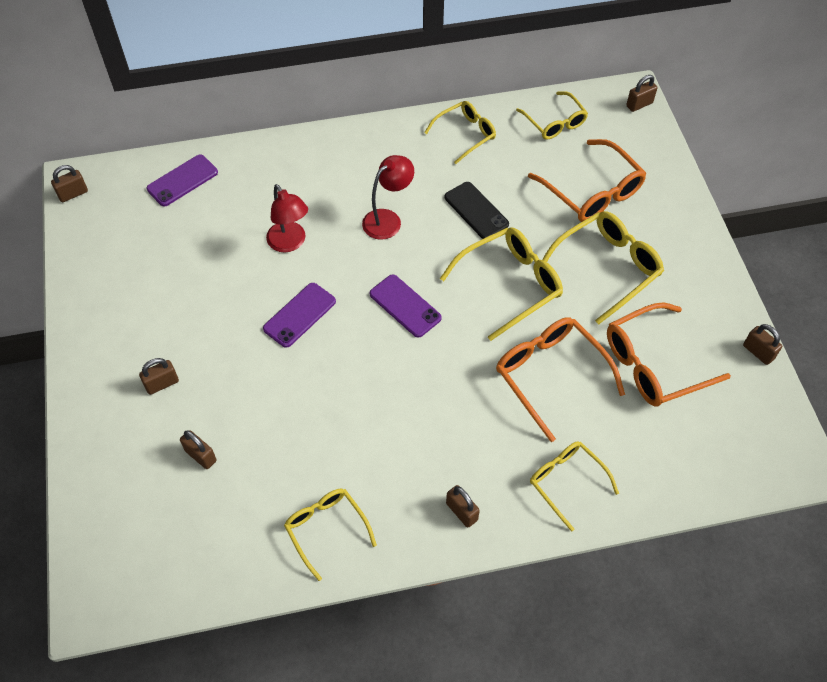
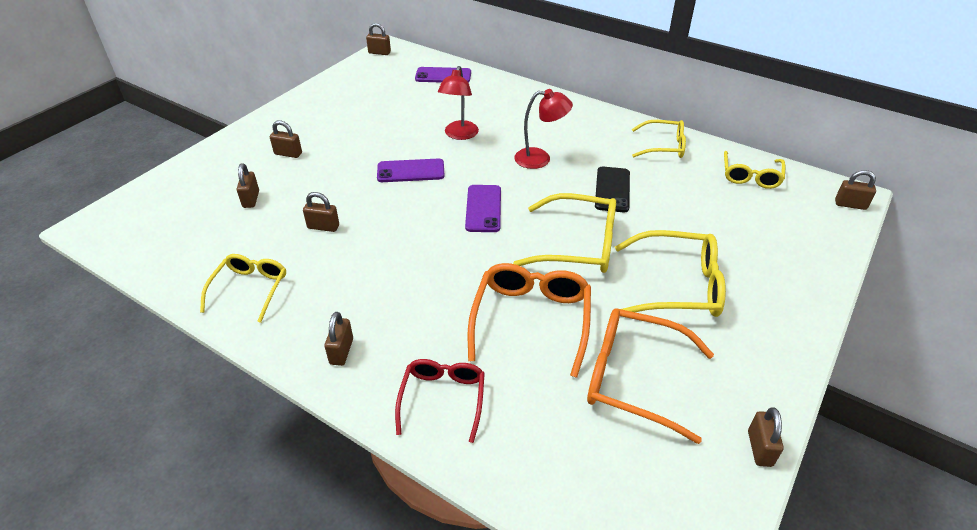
camera: 45 degrees right, 15 degrees down
orange glasses [528,139,647,222] -> none
yellow glasses [530,441,619,532] -> red glasses [395,359,485,443]
none -> brown padlock [303,192,339,232]

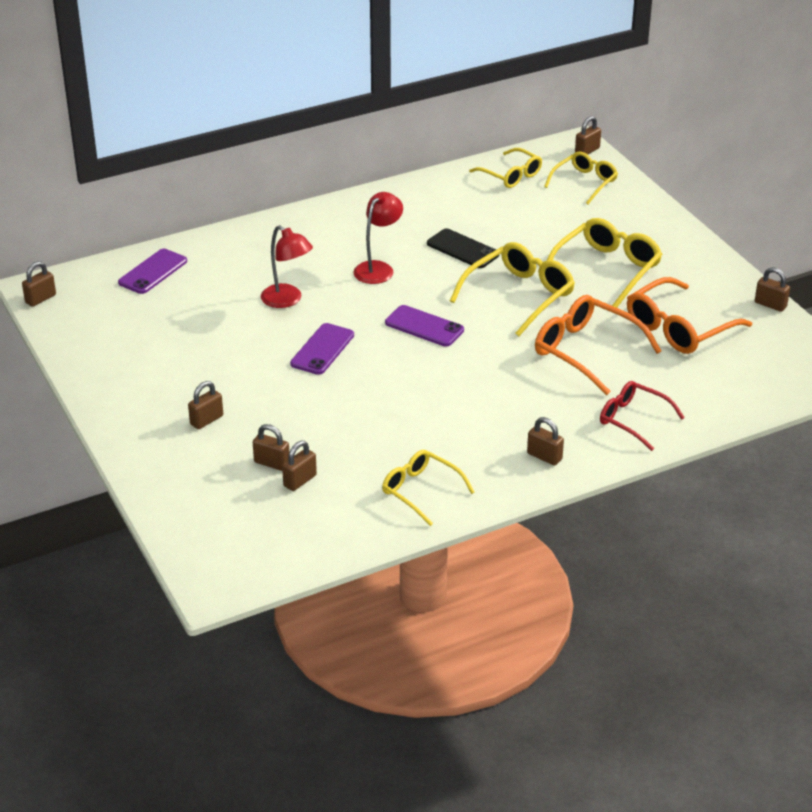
camera: 60 degrees left, 5 degrees down
brown padlock [303,192,339,232] -> brown padlock moved to [282,441,317,491]
yellow glasses [632,120,686,158] -> yellow glasses moved to [544,152,618,204]

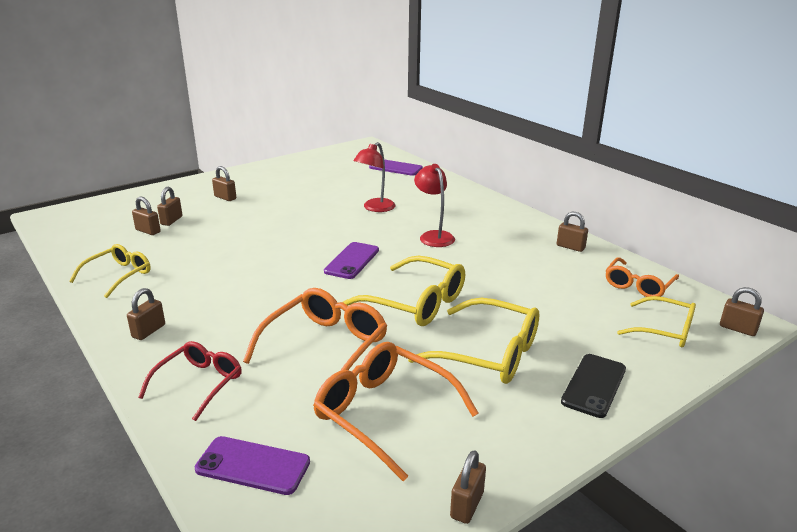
camera: 80 degrees right, 10 degrees down
brown padlock [22,261,56,307] -> brown padlock moved to [557,212,588,252]
purple phone [290,323,354,375] -> purple phone moved to [195,436,310,495]
red lamp [354,192,403,284] -> red lamp turned 135 degrees counterclockwise [414,164,455,247]
black phone [427,228,499,268] -> black phone moved to [561,354,626,418]
yellow glasses [469,148,542,188] -> orange glasses [606,257,679,297]

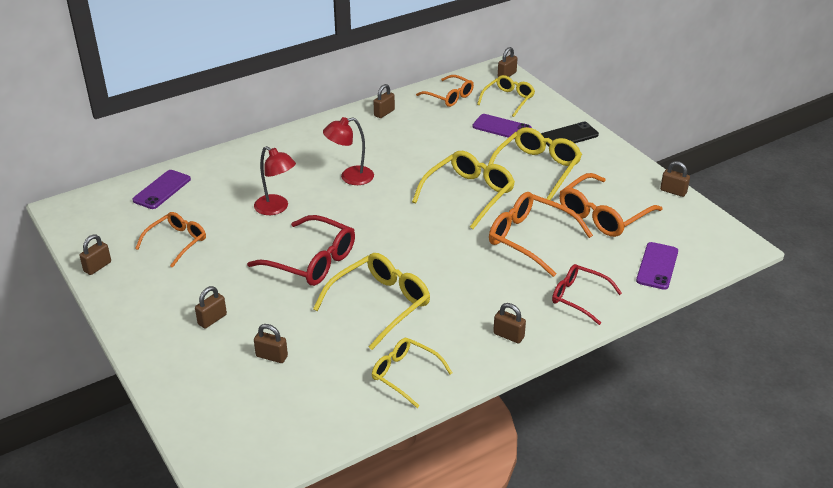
camera: 85 degrees left, 10 degrees up
brown padlock [132,197,161,235] -> brown padlock moved to [79,234,111,275]
purple phone [324,242,379,279] -> purple phone moved to [473,114,532,139]
black phone [561,354,626,418] -> black phone turned 60 degrees counterclockwise [541,122,599,147]
none -> orange glasses [135,212,206,268]
none -> red glasses [247,215,355,286]
none -> yellow glasses [313,253,430,350]

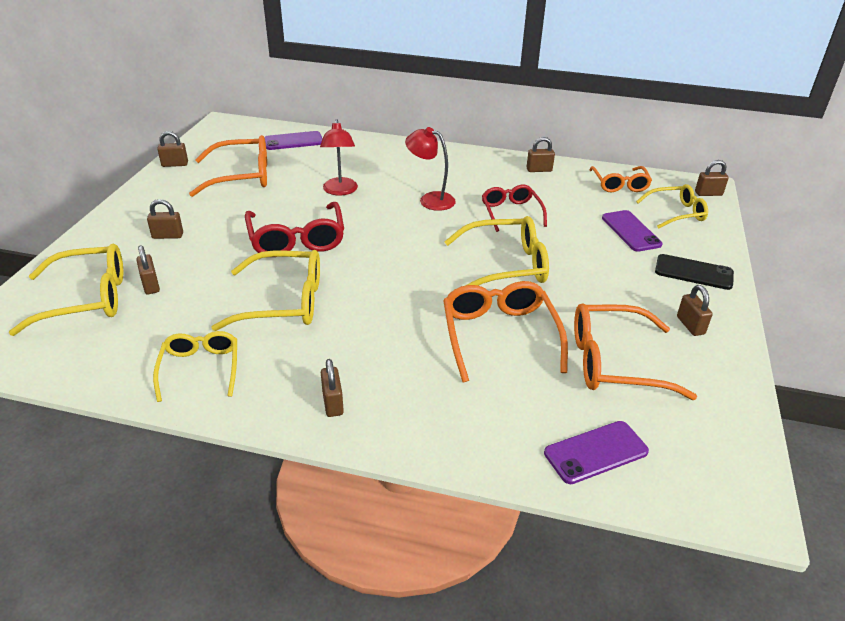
camera: 45 degrees right, 0 degrees up
orange glasses [135,212,206,268] -> orange glasses [189,135,267,197], size x1.54
yellow glasses [488,127,582,200] -> yellow glasses moved to [9,244,123,336]
red glasses [552,264,622,325] -> red glasses moved to [482,185,547,232]
brown padlock [660,161,690,197] -> brown padlock moved to [677,285,713,336]

